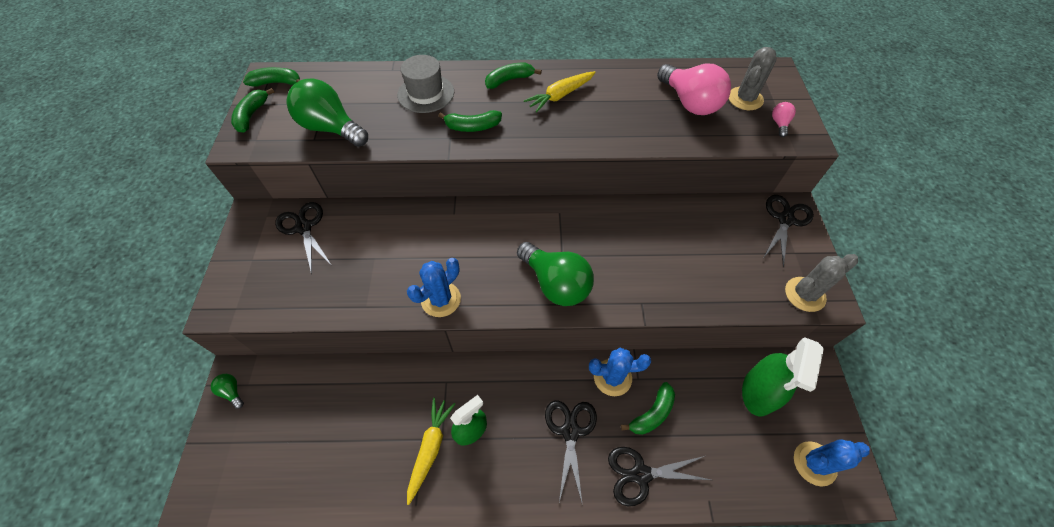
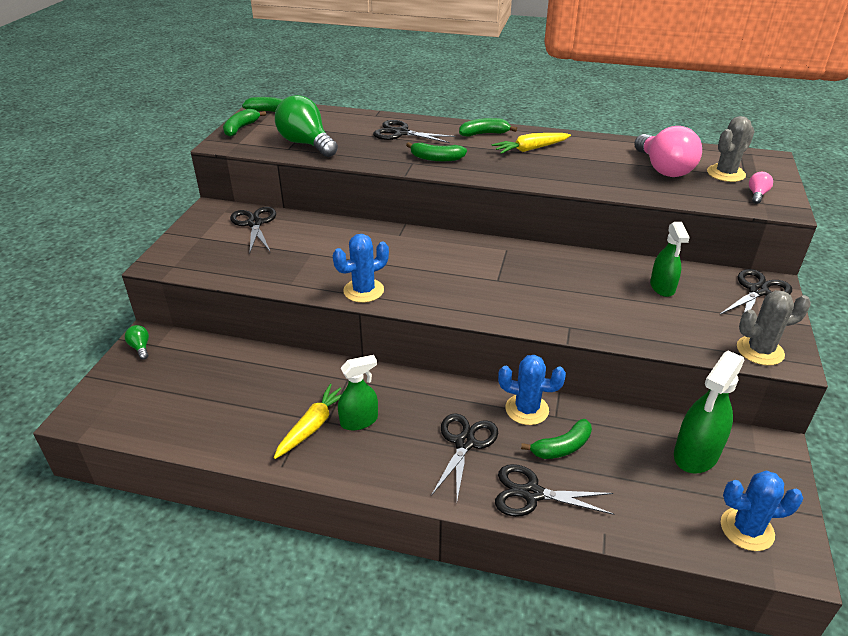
camera: 15 degrees right, 20 degrees down
grey hat [397,55,454,113] -> black scissors [373,120,456,143]
green light bulb [517,242,594,306] -> none
none -> green spray bottle [650,222,690,297]

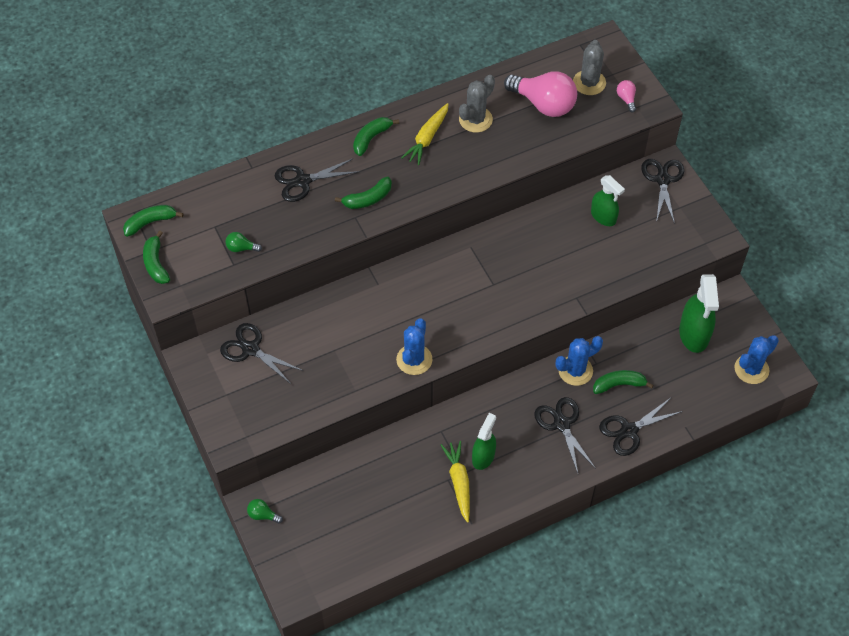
camera: 40 degrees left, 20 degrees up
green light bulb [275,95,338,157] -> green light bulb [225,232,262,252], size x0.43
green banana [521,419,592,459] -> green banana turned 120 degrees counterclockwise [593,370,654,394]
grey cactus [737,290,811,365] -> grey cactus moved to [459,75,495,133]

